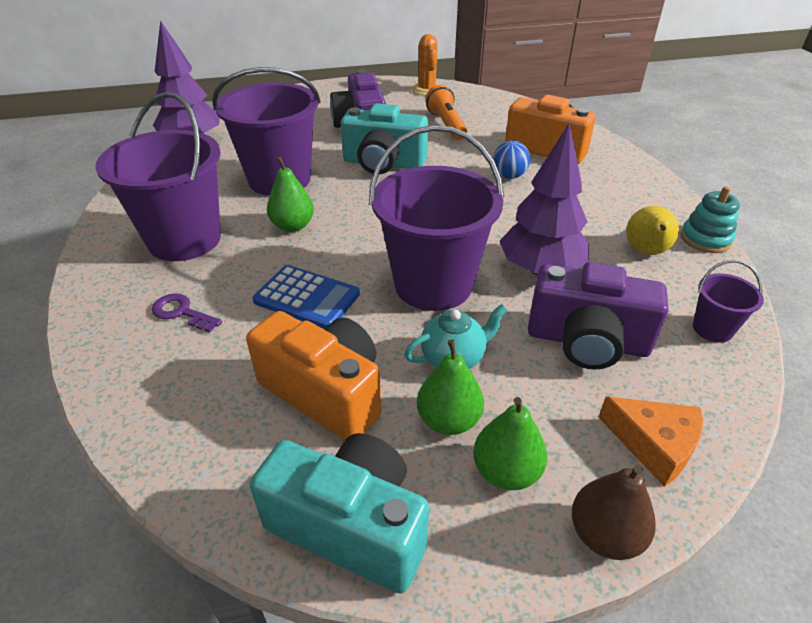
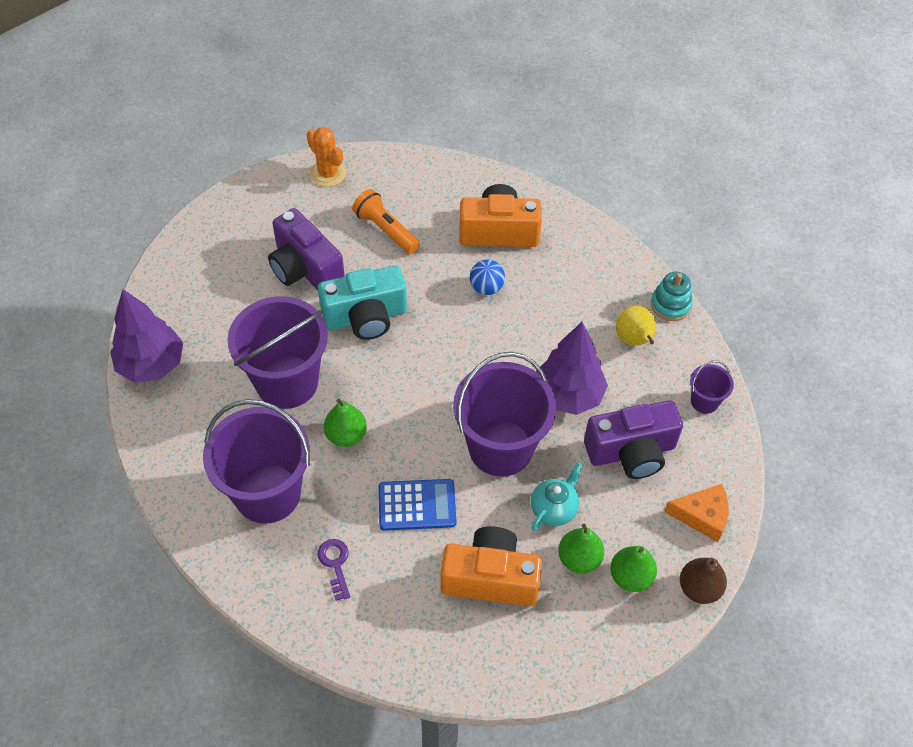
camera: 30 degrees left, 15 degrees up
purple key [152,293,222,333] -> purple key turned 75 degrees clockwise [317,539,350,601]
turquoise camera [250,433,429,594] -> none

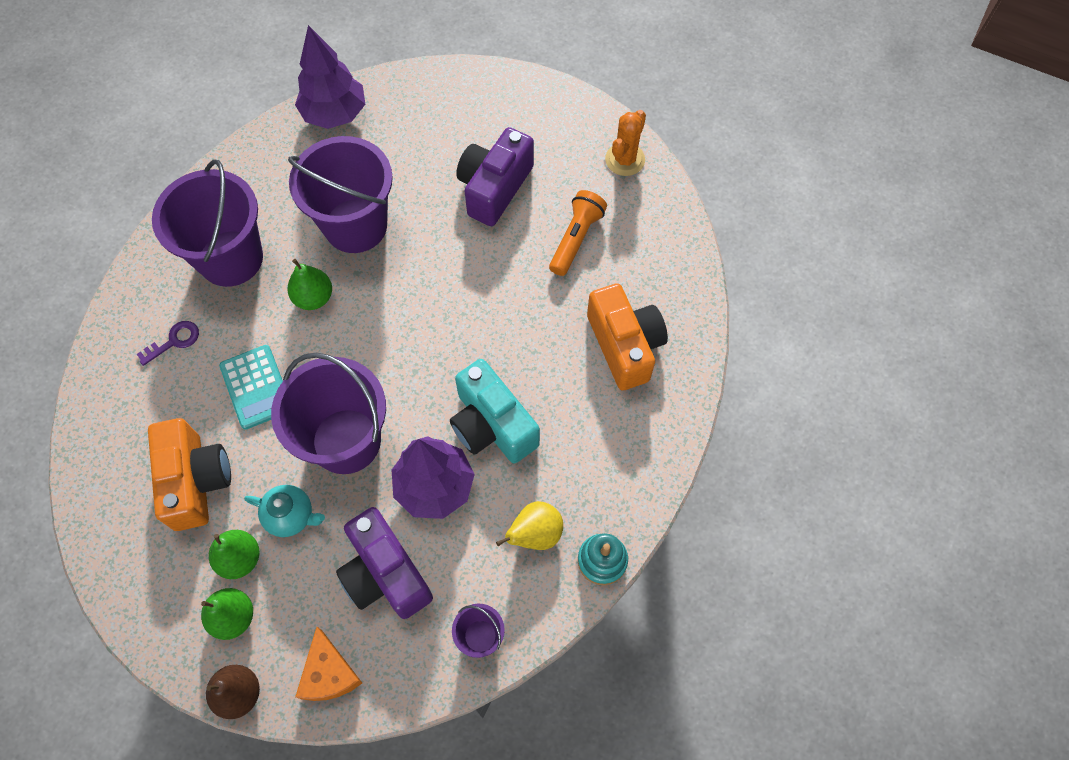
camera: 70 degrees right, 10 degrees up
turquoise camera [318,266,407,340] -> turquoise camera moved to [450,359,540,463]
blue calculator [379,479,456,531] -> turquoise calculator [219,345,283,430]
blue ball [470,260,505,295] -> none

